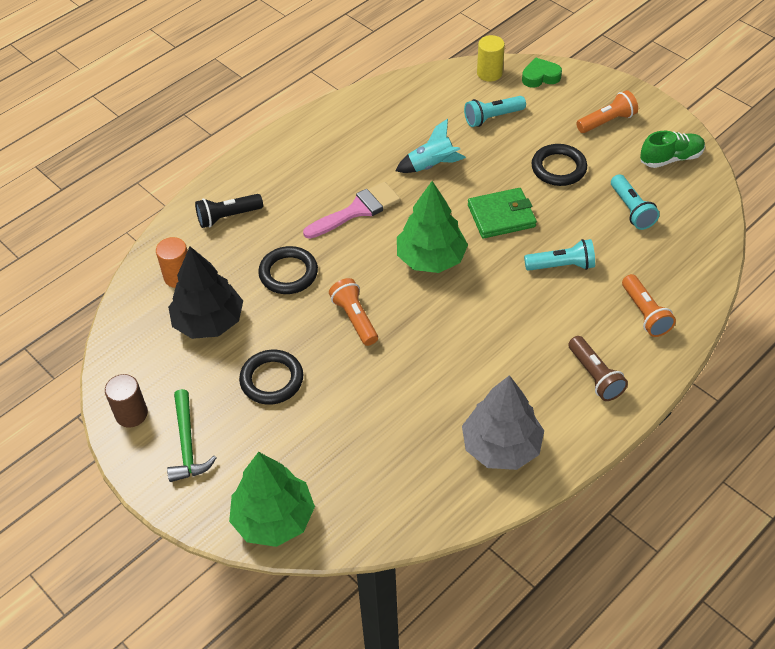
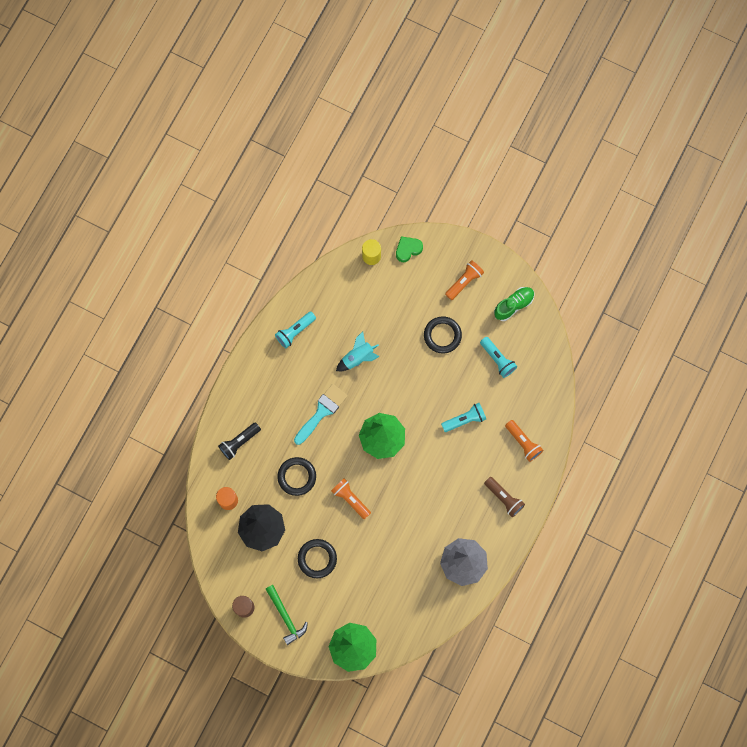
camera: 20 degrees left, 25 degrees up
pink brush [303,182,400,239] -> turquoise brush [294,384,348,445]
turquoise flashlight [464,96,526,127] -> turquoise flashlight moved to [275,311,316,348]
green wallet [468,188,537,238] -> none

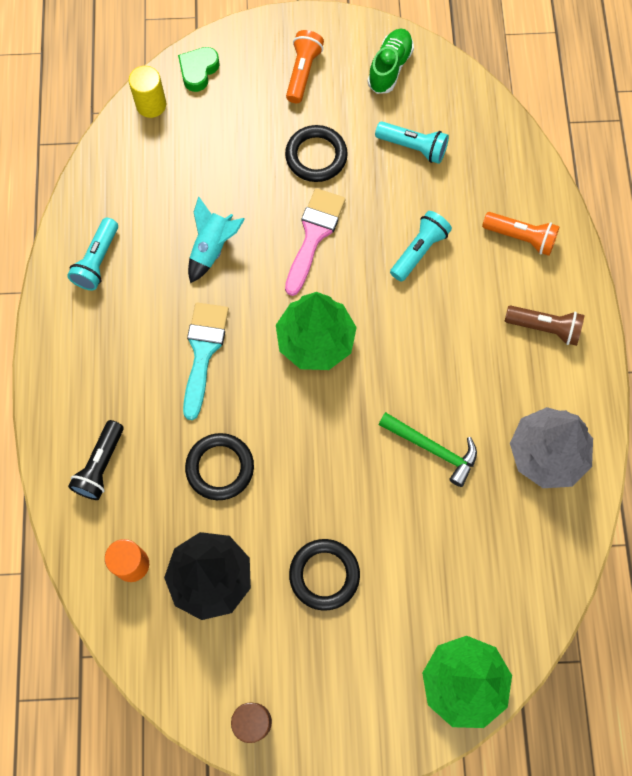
camera: 30 degrees left, 5 degrees down
green hammer [266,585,308,645] -> green hammer moved to [378,412,477,487]
orange flashlight [331,478,371,520] -> none
none -> pink brush [285,188,346,296]

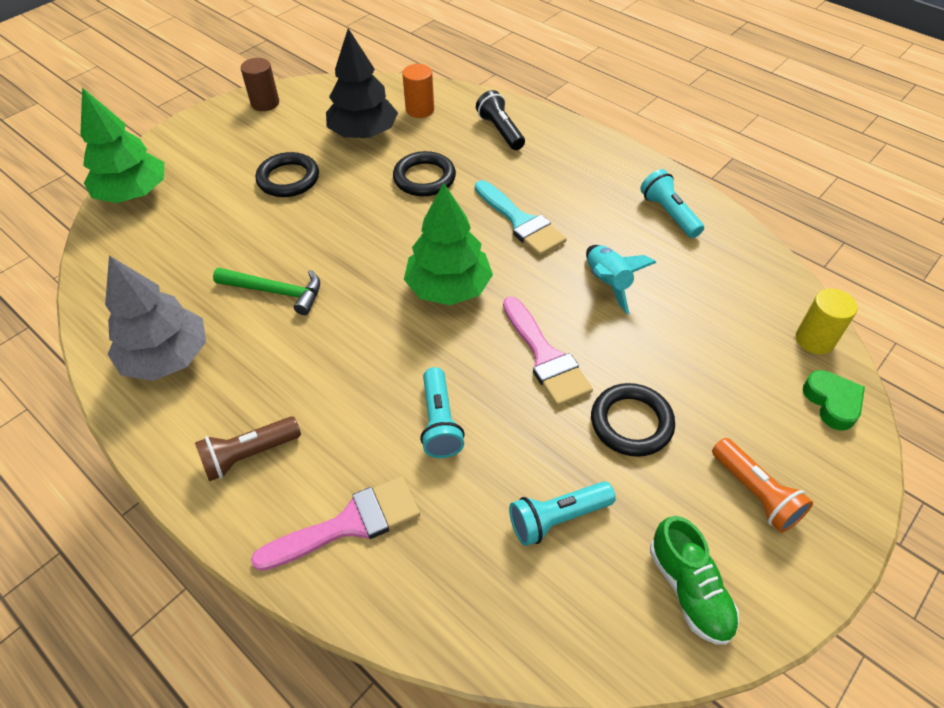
camera: 135 degrees right, 20 degrees down
green hammer [378,412,477,487] -> green hammer turned 150 degrees counterclockwise [213,268,320,315]
orange flashlight [482,212,560,256] -> pink brush [251,476,420,571]

